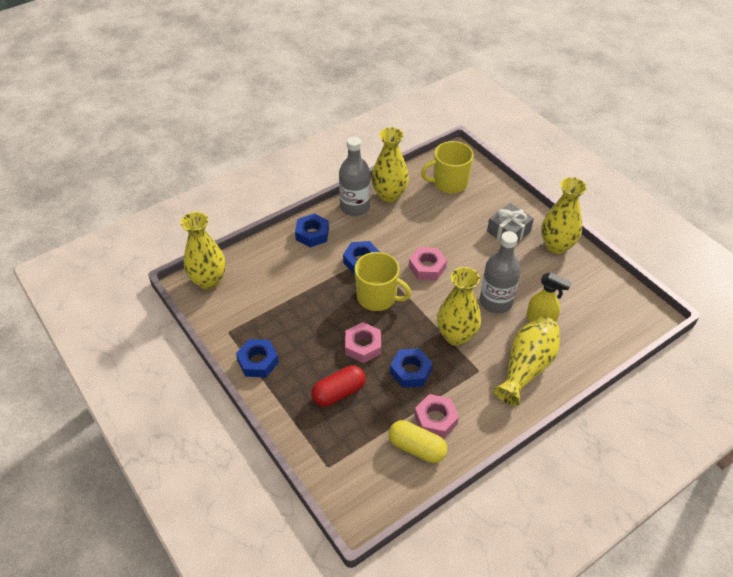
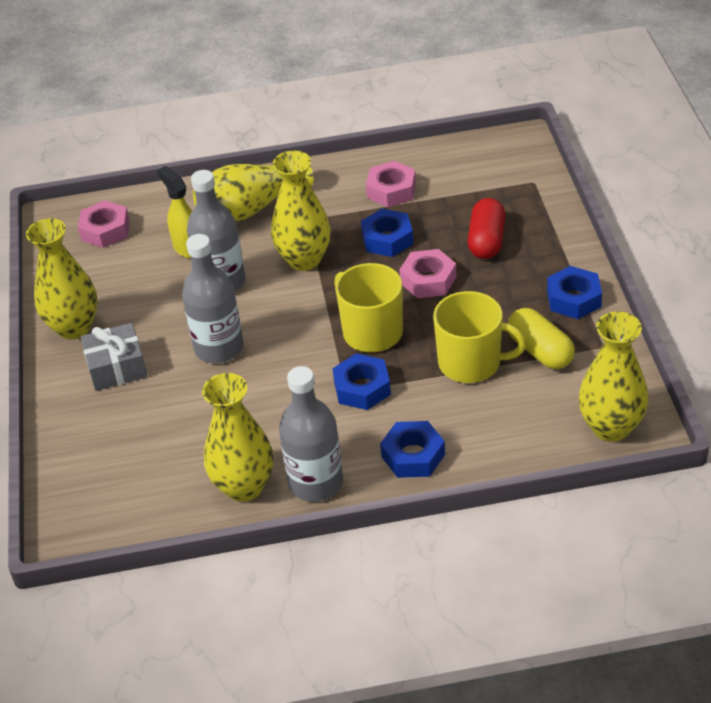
camera: 150 degrees left, 5 degrees down
red capsule [311,365,366,407] -> red capsule turned 75 degrees counterclockwise [467,198,505,259]
yellow capsule [389,420,447,463] -> yellow capsule moved to [508,308,575,369]
pink nut [409,247,447,280] -> pink nut moved to [78,200,130,248]
yellow mug [421,141,474,193] -> yellow mug moved to [433,291,526,383]
none -> grey bottle [182,234,244,363]

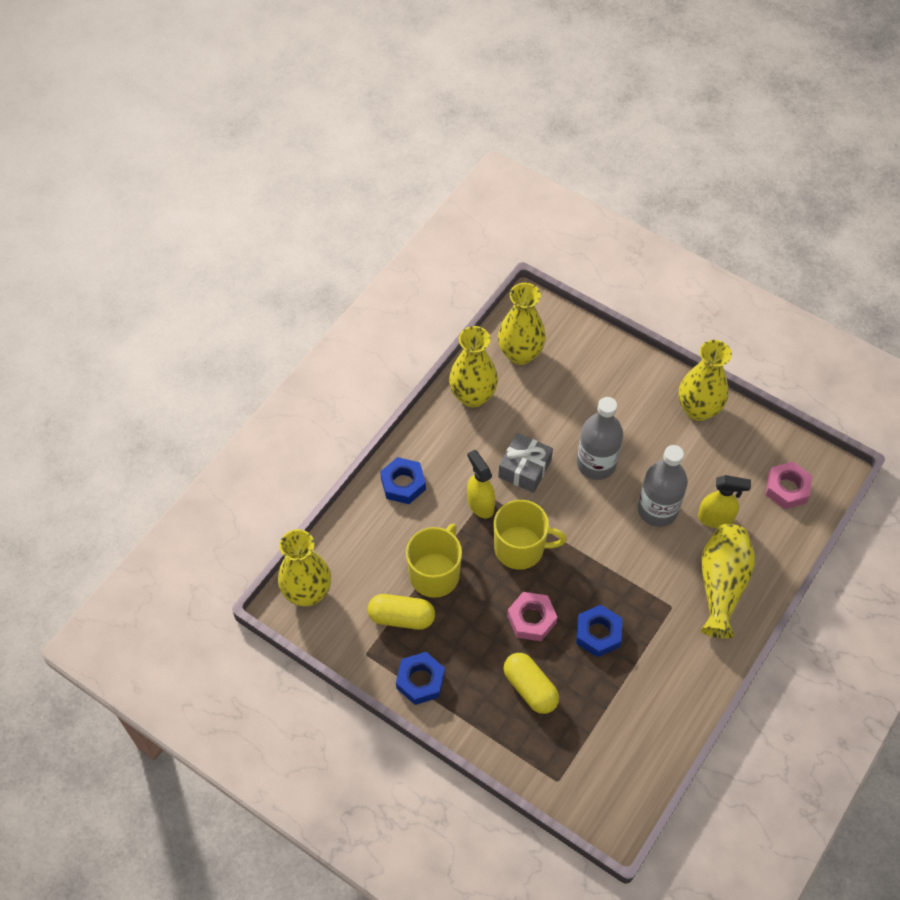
camera: 130 degrees right, 15 degrees up
grey gift [81,323,147,391] -> grey gift moved to [498,433,553,493]
yellow vase [271,151,331,271] -> yellow vase moved to [498,283,546,365]
grey bottle [279,366,343,502] -> none
blue nut [332,354,391,410] -> yellow spray bottle [467,450,495,518]
pink nut [366,161,416,207] -> none
yellow mug [433,291,526,383] -> yellow mug turned 150 degrees clockwise [406,524,462,598]
red capsule [467,198,505,259] -> yellow capsule [504,653,559,714]

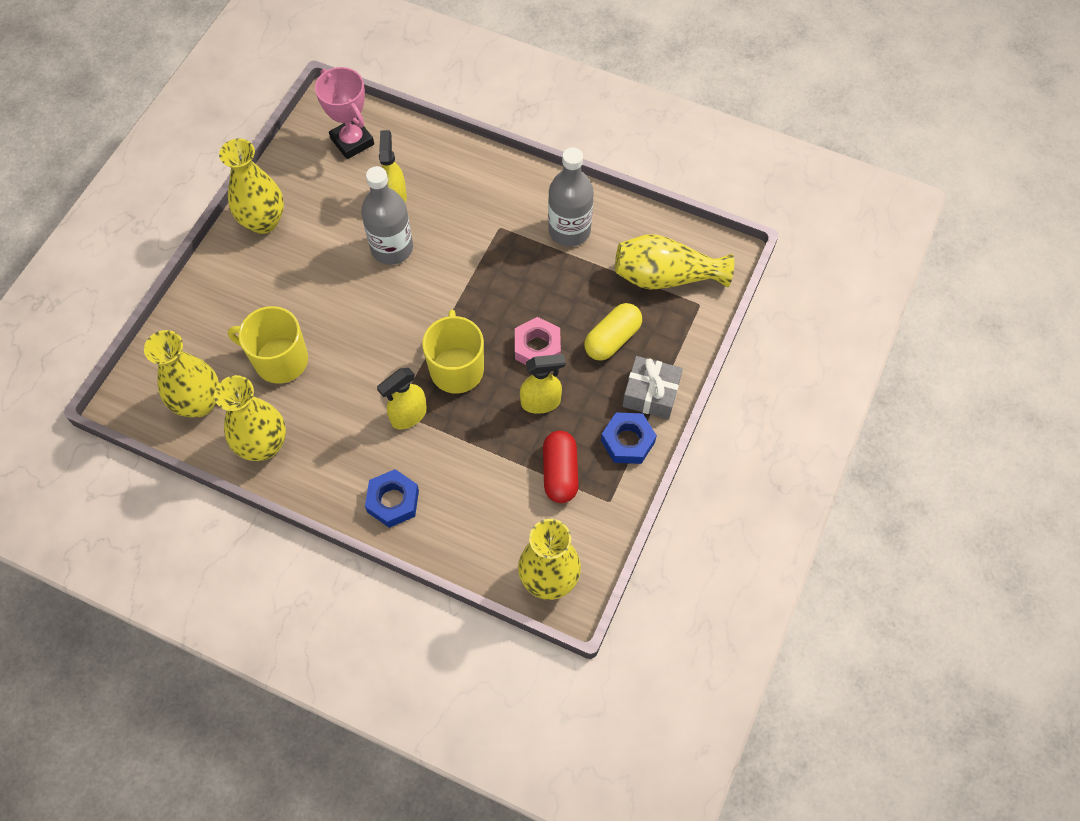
camera: 100 degrees left, 5 degrees up
yellow capsule [368,594,435,630] -> red capsule [543,431,579,503]
yellow mug [406,524,462,598] -> yellow mug moved to [228,306,308,384]
grey gift [498,433,553,493] -> grey gift moved to [623,356,683,419]
blue nut [576,605,622,657] -> none
grey bottle [577,397,623,480] -> grey bottle moved to [548,147,594,247]
yellow vase [701,524,755,639] -> yellow vase moved to [615,234,734,290]
pink nut [766,462,812,509] -> pink trophy [315,67,374,159]
none -> yellow spray bottle [520,354,566,414]

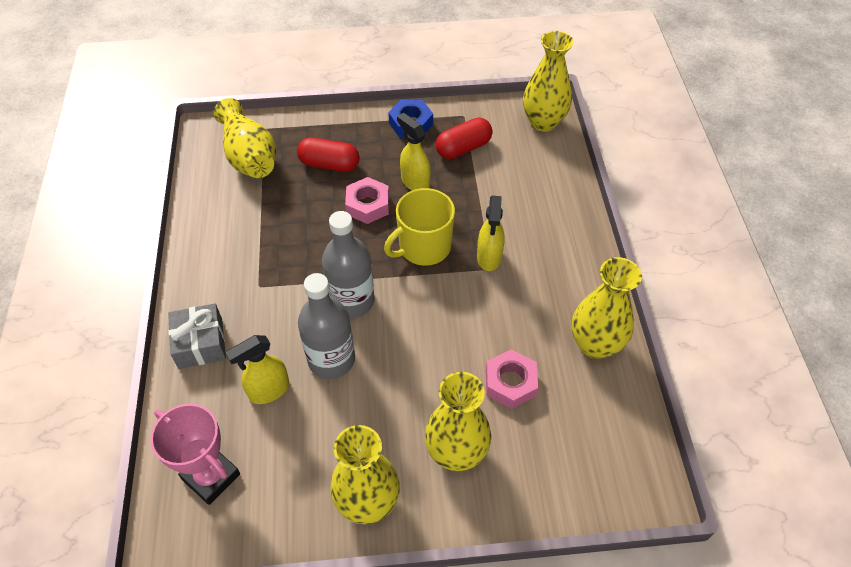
camera: 120 degrees left, 10 degrees down
yellow vase [144,330,219,417] -> yellow vase moved to [425,372,491,471]
yellow mug [228,306,308,384] -> pink nut [486,349,538,409]
pink trophy [315,67,374,159] -> pink trophy turned 75 degrees counterclockwise [150,404,240,505]
blue nut [365,469,419,528] -> none
yellow spray bottle [377,368,427,429] -> yellow spray bottle turned 75 degrees clockwise [477,196,504,271]
grey bottle [548,147,594,247] -> grey bottle moved to [322,211,375,318]
yellow capsule [584,303,642,361] -> red capsule [297,137,360,172]
grey gift [623,356,683,419] -> grey gift moved to [168,304,226,369]

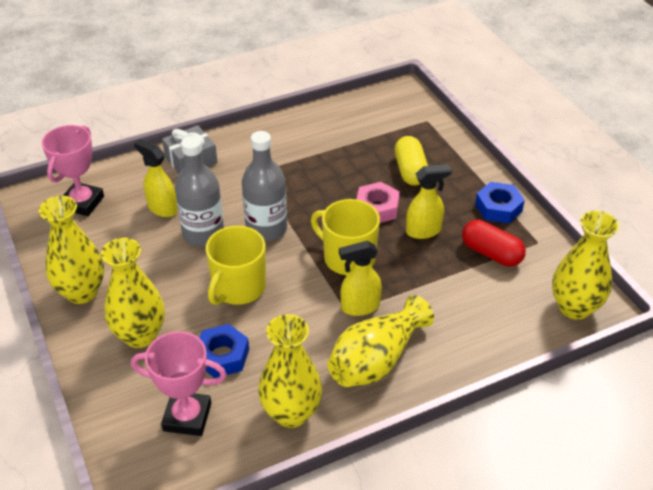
camera: 70 degrees right, 10 degrees down
yellow vase [214,98,276,178] -> yellow vase moved to [327,295,434,387]
red capsule [297,137,360,172] -> yellow capsule [395,136,428,186]
yellow spray bottle [397,113,431,190] -> yellow spray bottle turned 45 degrees clockwise [406,164,452,239]
pink nut [486,349,538,409] -> blue nut [199,324,249,378]
none -> pink trophy [131,331,227,436]
none -> yellow mug [206,226,266,305]

